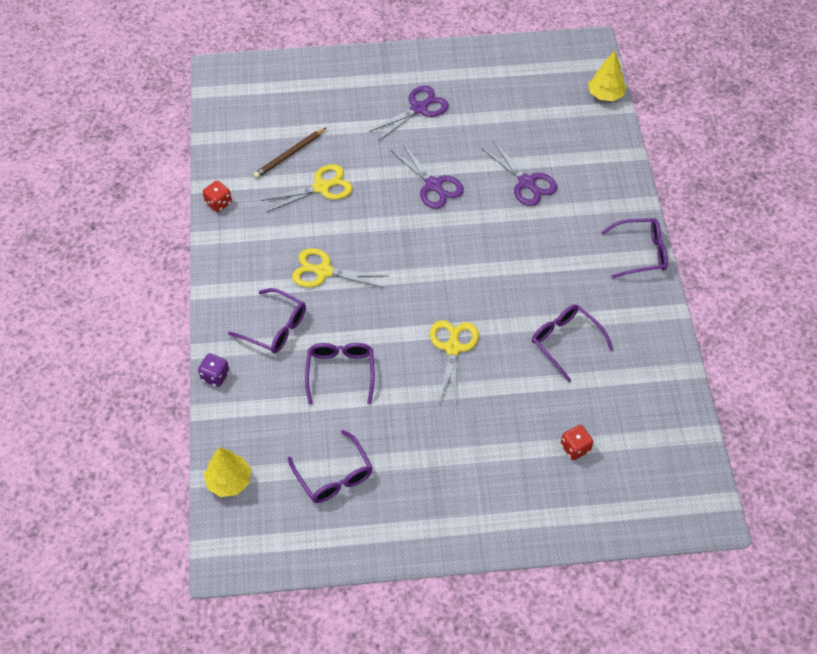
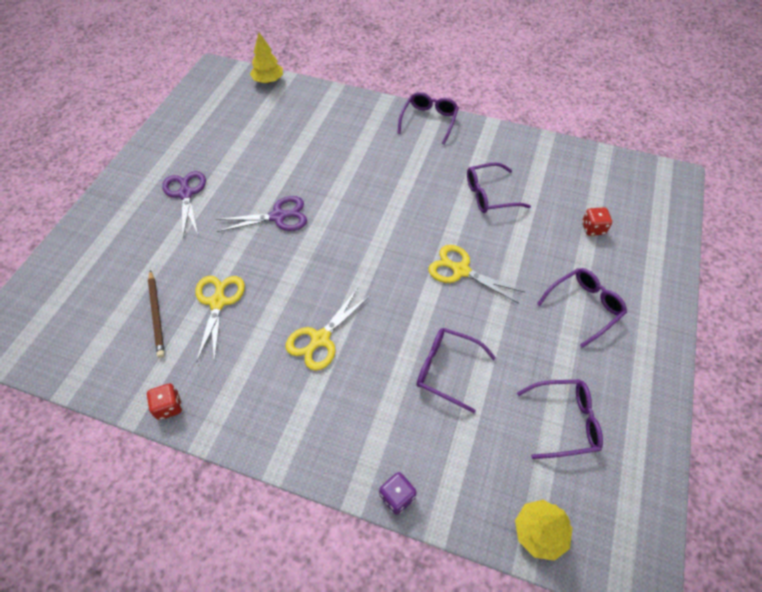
camera: 65 degrees left, 0 degrees up
purple glasses [228,288,306,353] -> purple glasses moved to [537,268,627,348]
purple scissors [482,141,557,206] -> none

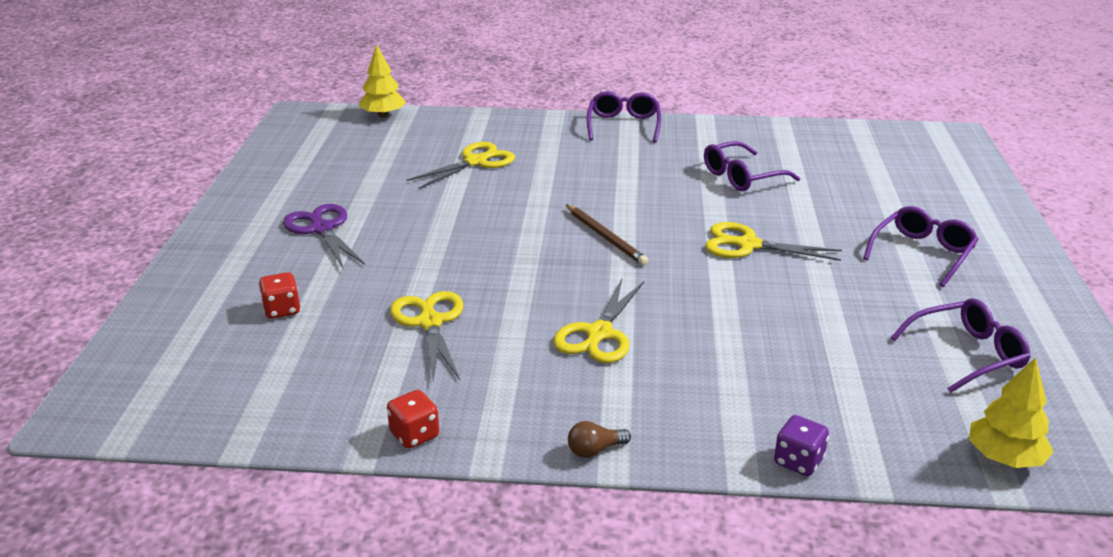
camera: 15 degrees left, 25 degrees down
brown pencil [148,270,165,358] -> brown pencil moved to [566,204,649,266]
purple scissors [216,196,307,232] -> none
purple glasses [417,328,496,413] -> none
red dice [582,207,612,236] -> red dice moved to [259,272,300,319]
none -> yellow scissors [406,142,515,189]
none -> brown light bulb [568,421,631,458]

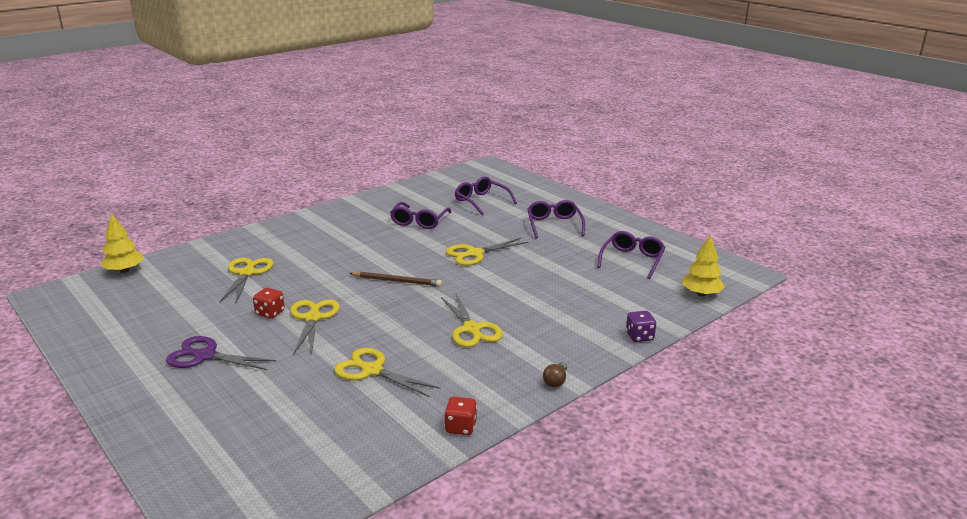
camera: 45 degrees left, 5 degrees down
red dice [259,272,300,319] -> red dice moved to [253,288,285,319]
purple glasses [587,91,661,143] -> purple glasses moved to [455,177,517,215]
none -> yellow scissors [290,300,340,355]

